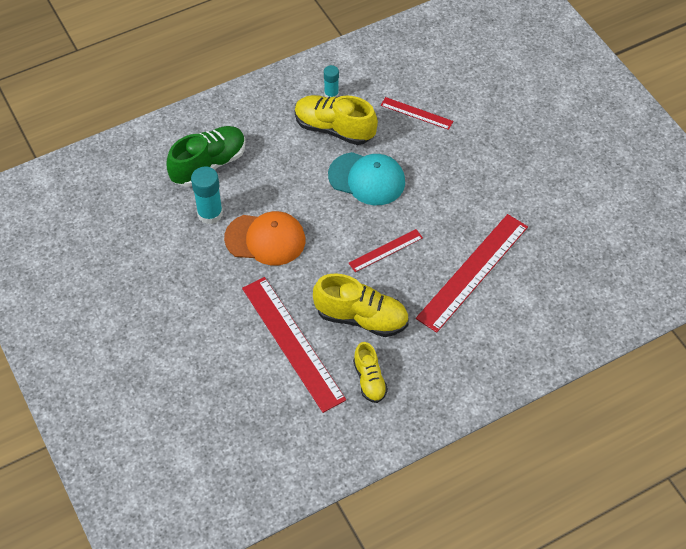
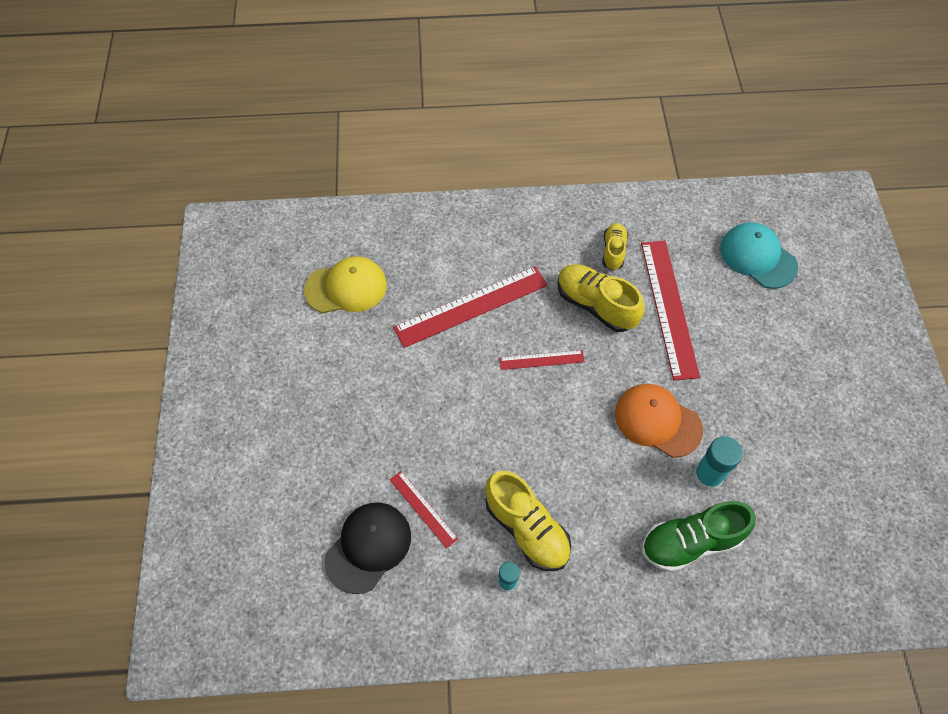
camera: 155 degrees left, 5 degrees up
turquoise cap [328,152,405,205] -> turquoise cap moved to [720,222,798,289]
none -> yellow cap [304,256,387,313]
none -> black cap [324,502,411,594]

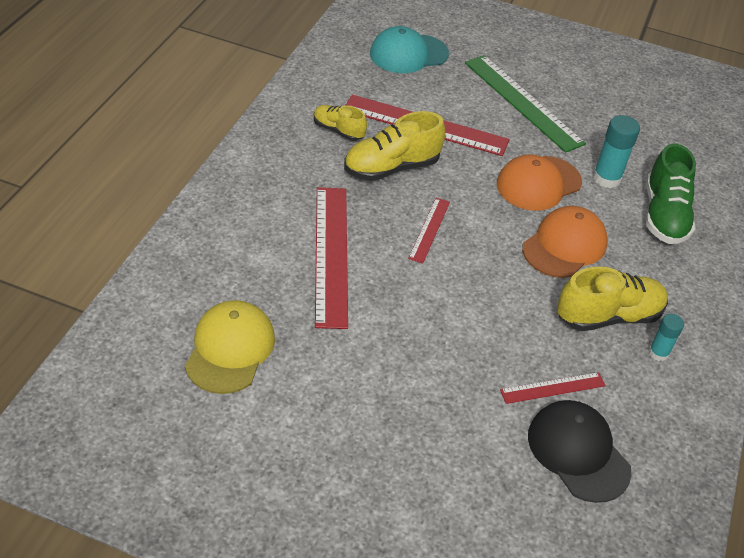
camera: 70 degrees left, 15 degrees down
none -> green ruler [465,55,586,153]
none -> orange cap [522,206,608,278]

